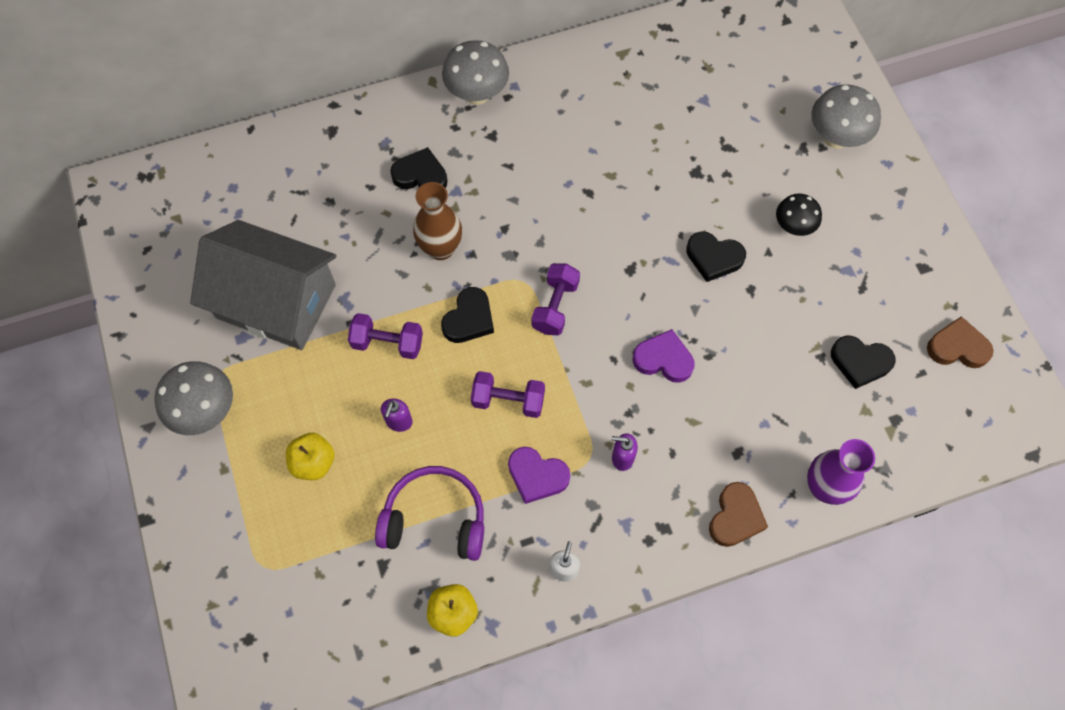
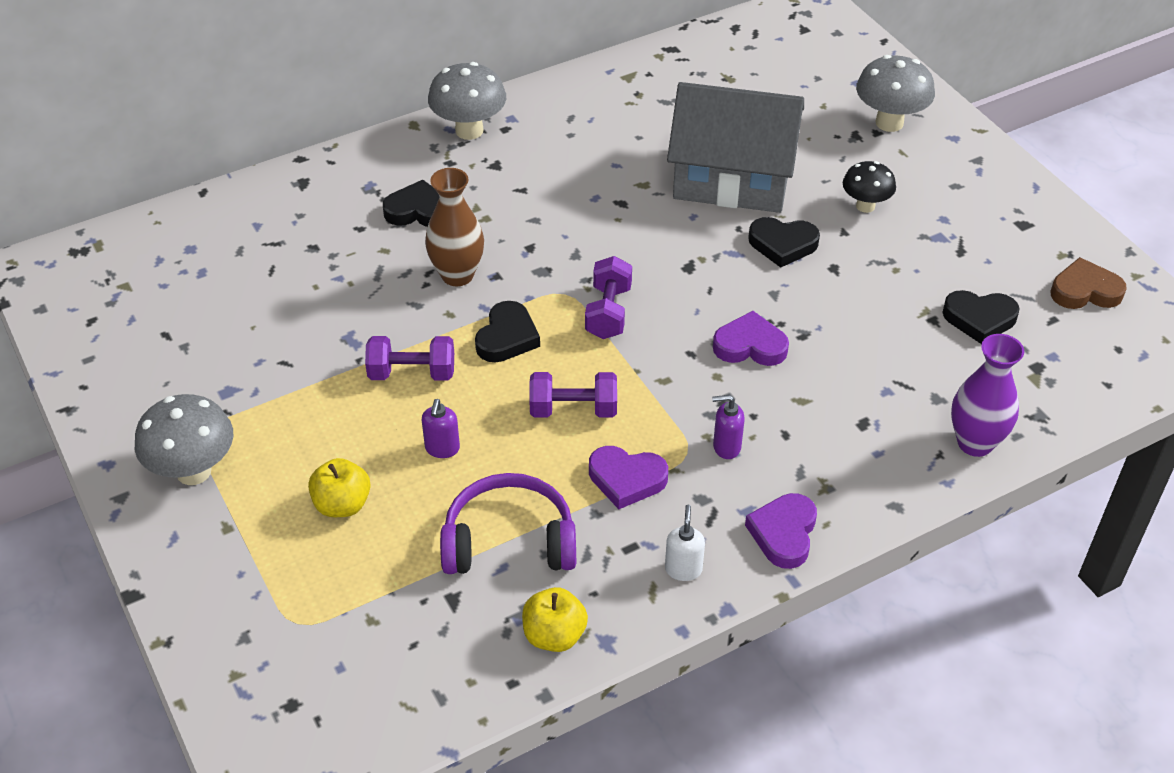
camera: 10 degrees left, 20 degrees down
grey house [190,220,336,350] -> grey house moved to [667,82,804,213]
brown heart [709,482,768,547] -> none
none -> purple heart [745,493,817,569]

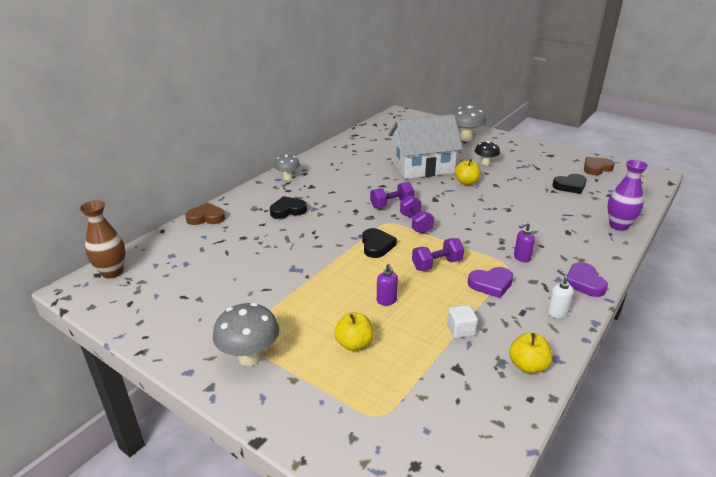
camera: 25 degrees left, 15 degrees down
purple dumbbell [365,336,454,381] -> purple dumbbell moved to [370,182,414,209]
brown vase [425,168,484,286] -> brown vase moved to [80,200,126,279]
grey mushroom [428,62,506,140] -> grey mushroom [274,154,300,180], size x0.65
purple headphones [440,473,576,574] -> white cube [447,305,478,338]
grey house [667,82,804,213] -> white house [388,114,463,179]
purple heart [713,311,789,366] -> none
black heart [748,217,820,268] -> yellow apple [455,159,481,185]
none -> brown heart [185,203,225,225]

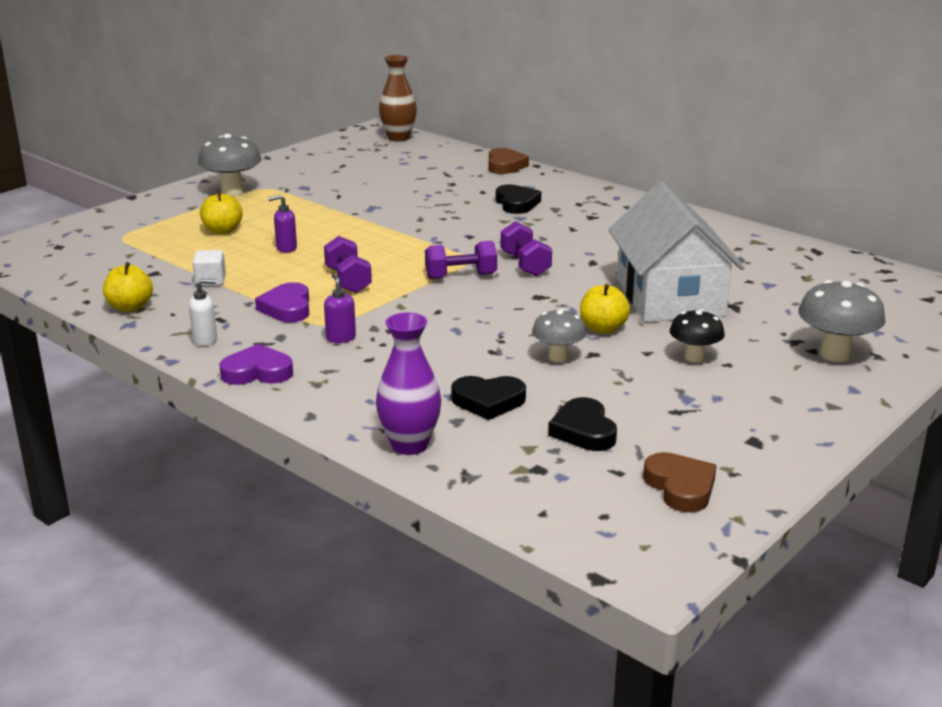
camera: 95 degrees right, 5 degrees down
grey mushroom [274,154,300,180] -> grey mushroom moved to [532,309,586,362]
black heart [362,228,397,258] -> black heart moved to [451,376,526,420]

